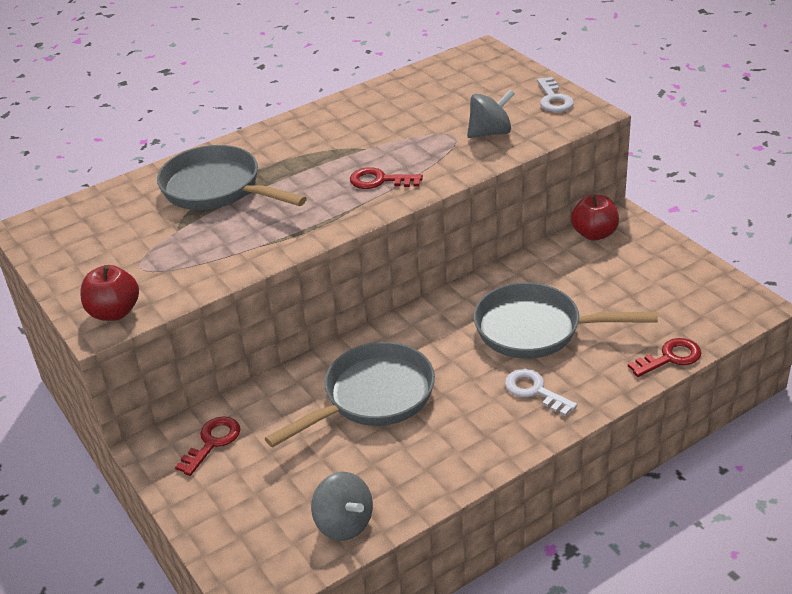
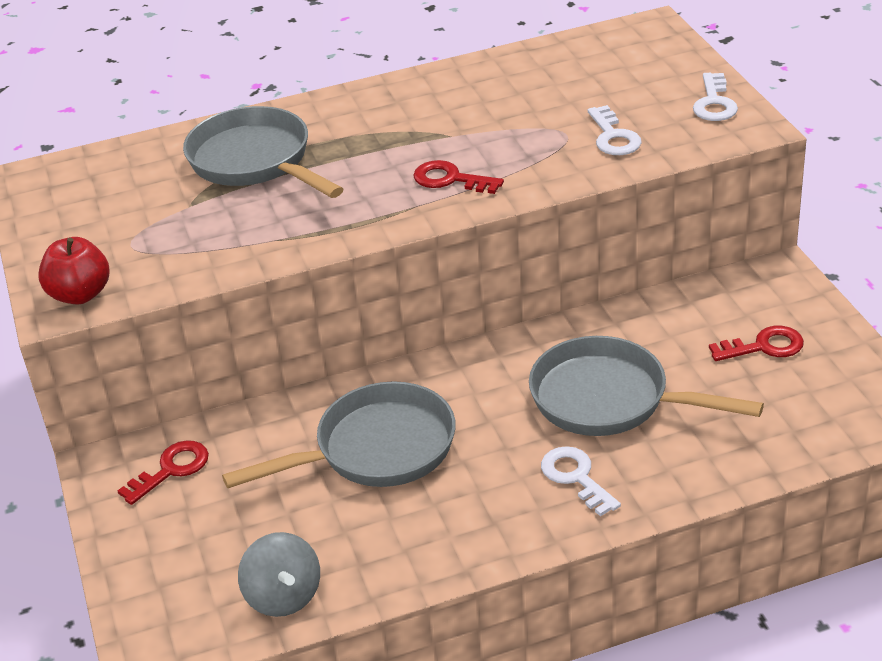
camera: 15 degrees right, 0 degrees up
grey spinning top [467,89,515,138] -> white key [587,105,642,155]
red apple [571,194,619,241] -> none
red key [628,338,701,377] -> red key moved to [709,326,804,361]

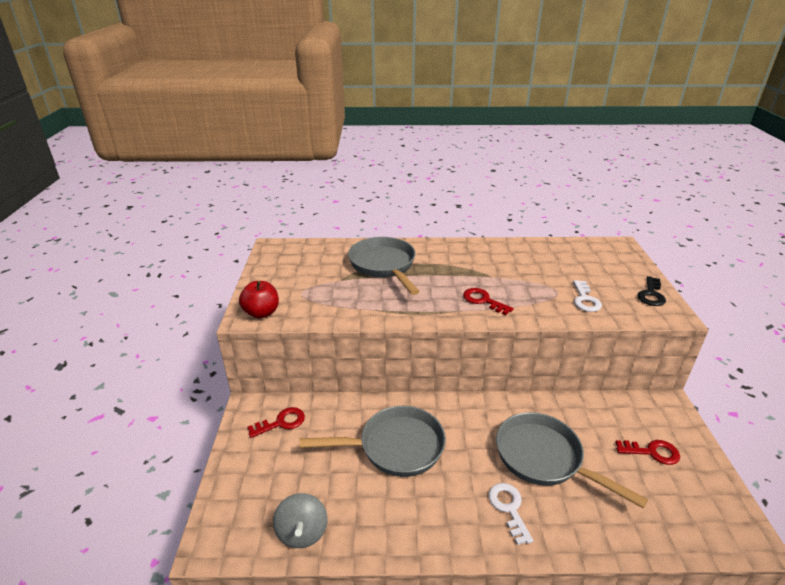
camera: 15 degrees right, 5 degrees down
white key [693,73,738,121] -> black key [637,276,666,306]

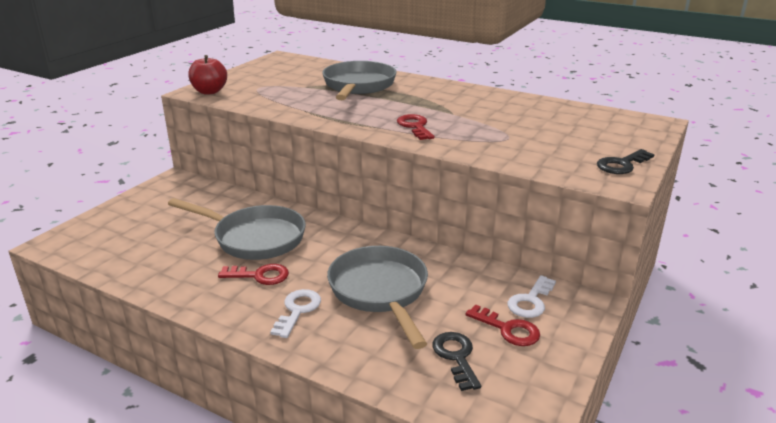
camera: 30 degrees right, 5 degrees down
red key [247,407,305,438] -> red key moved to [218,264,289,285]
grey spinning top [273,493,328,548] -> none
white key [573,280,602,312] -> white key moved to [508,275,556,318]
none -> black key [432,332,481,391]

